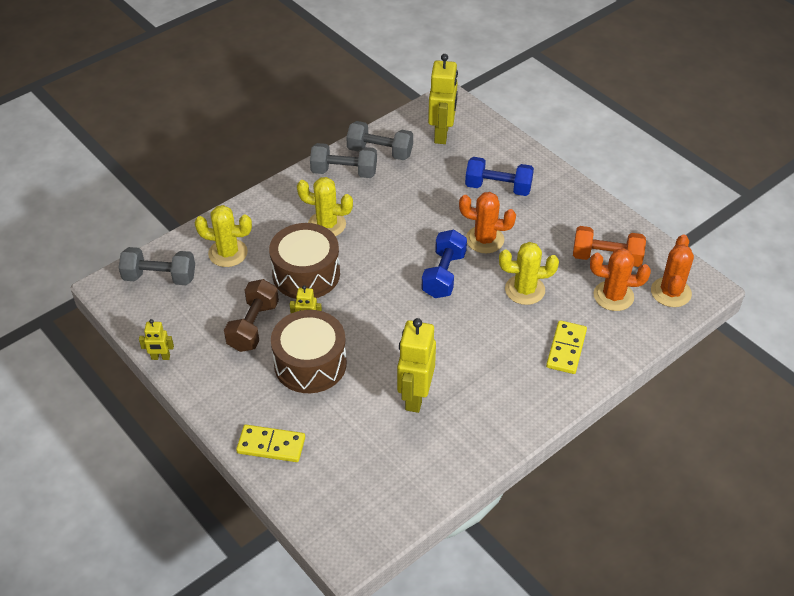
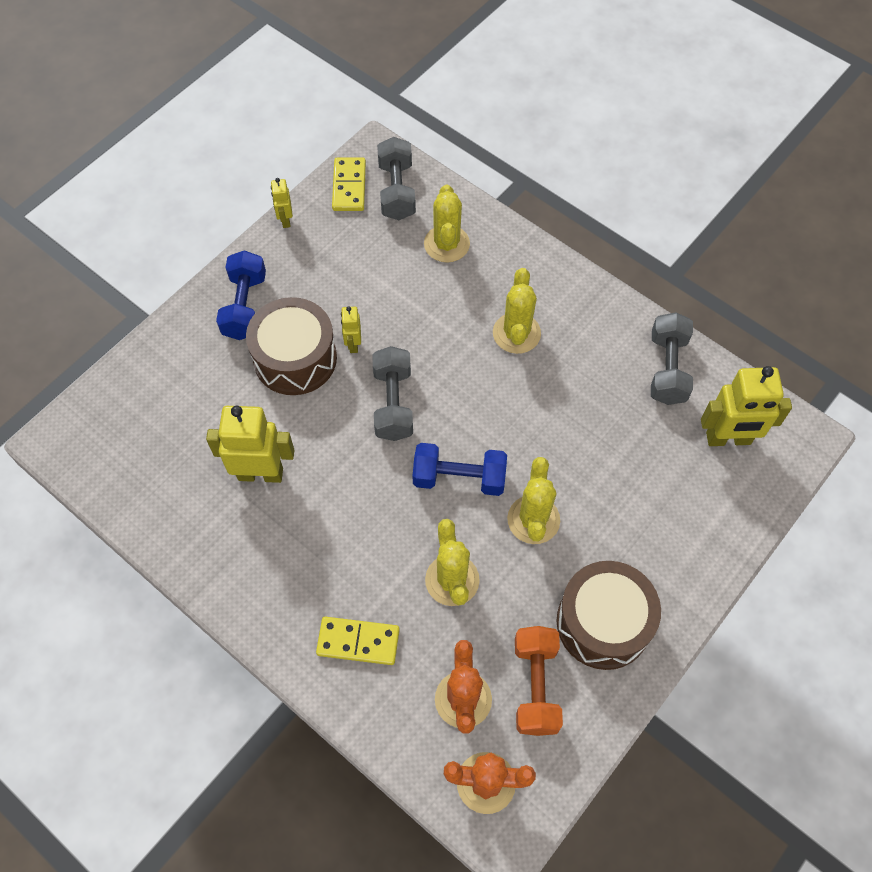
camera: 80 degrees right, 15 degrees up
brown dumbbell [224,279,279,352] -> none
yellow domino [236,425,305,462] -> yellow domino moved to [332,157,366,211]
brown drum [269,223,340,299] -> brown drum moved to [556,561,661,670]
grey dumbbell [310,143,377,178] -> grey dumbbell moved to [372,346,413,441]
orange cactus [459,192,516,253] -> yellow cactus [507,457,560,544]
blue dumbbell [465,157,534,196] -> blue dumbbell moved to [216,250,266,340]

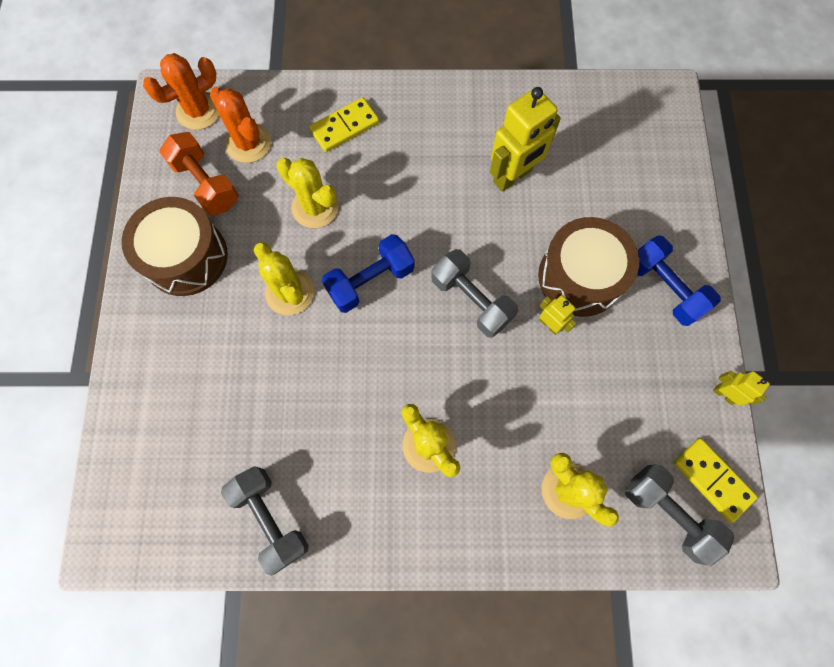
camera: 140 degrees right, 10 degrees up
yellow robot [701,366,792,446] -> none

